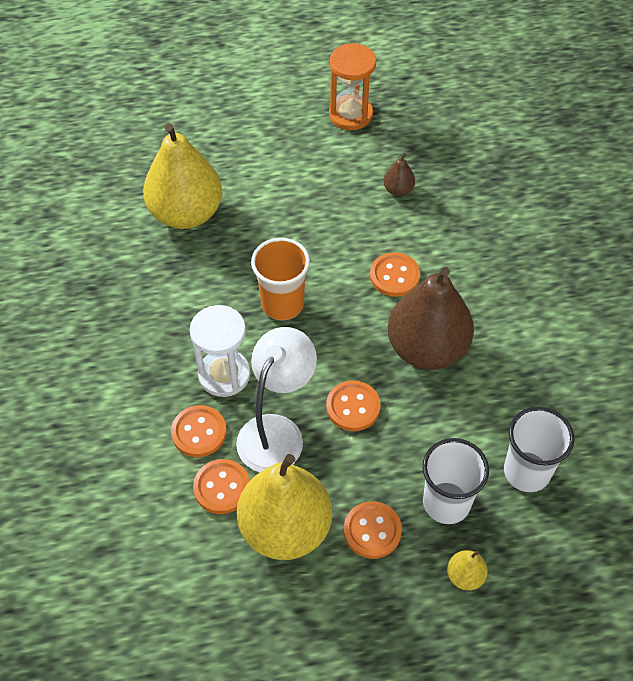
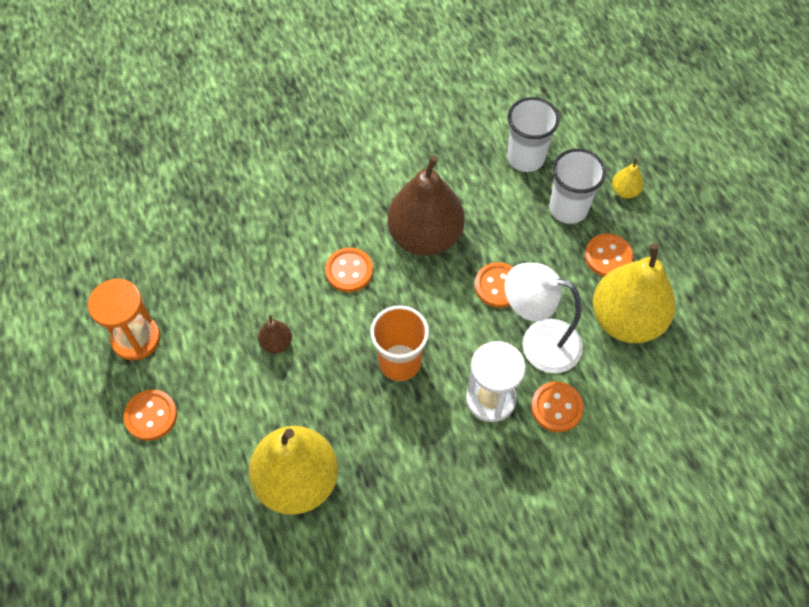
camera: 100 degrees left, 5 degrees up
orange button [193,459,250,514] -> orange button moved to [124,389,177,441]
brown pear [383,153,415,196] -> brown pear moved to [258,315,292,353]

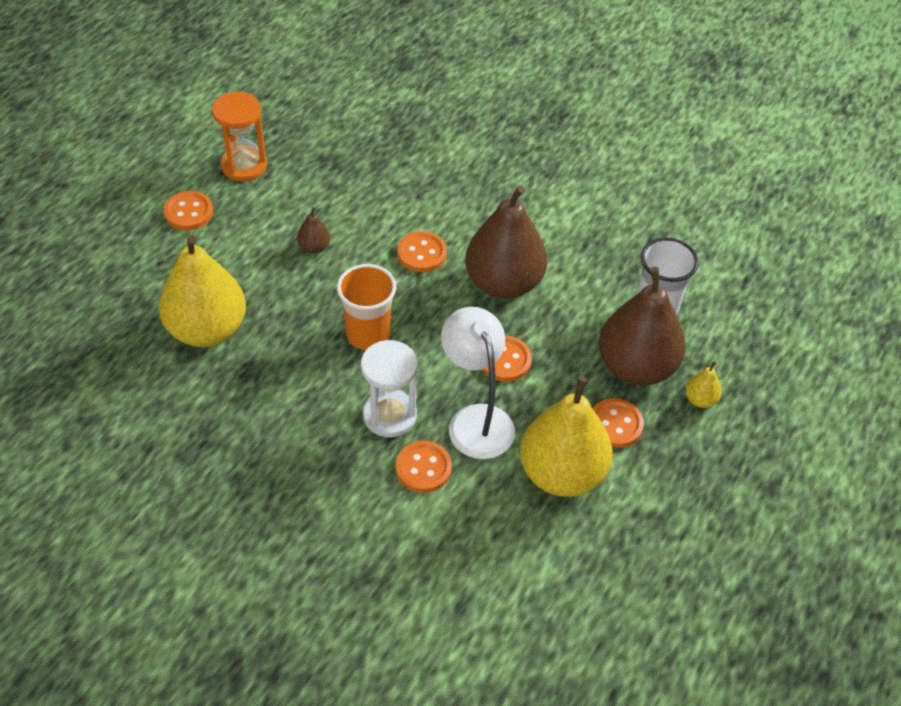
camera: 50 degrees right, 10 degrees down
white cup [549,149,606,224] -> brown pear [598,267,686,386]

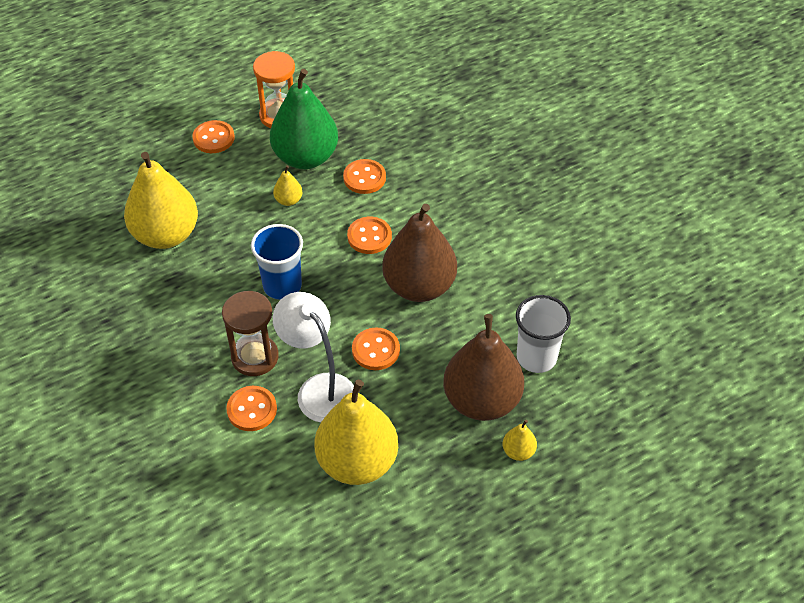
camera: 30 degrees right, 0 degrees up
brown pear [297,207,330,254] -> yellow pear [273,166,303,206]
orange cup [337,264,396,350] -> blue cup [251,224,303,300]
white hourglass [361,340,418,437] -> brown hourglass [222,291,279,376]
white lamp [441,307,515,459] -> white lamp turned 45 degrees counterclockwise [273,292,354,422]
orange button [593,398,644,448] -> orange button moved to [343,159,386,194]
none -> green pear [270,69,338,169]

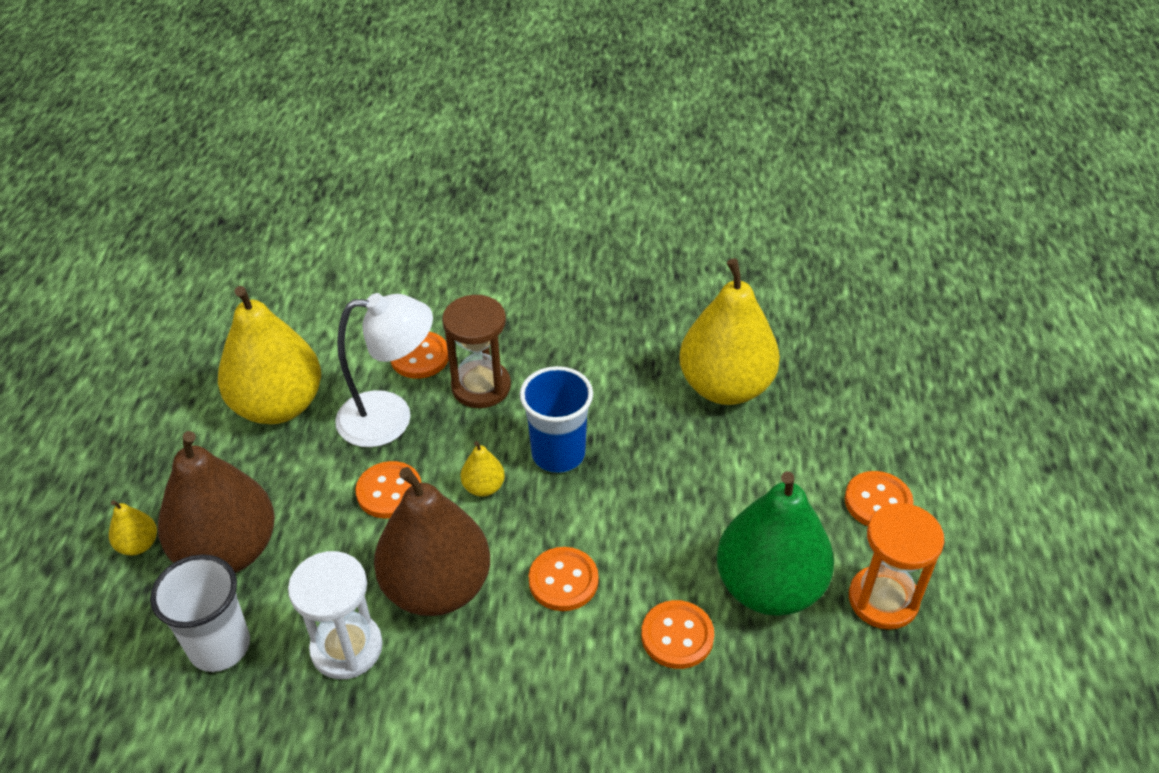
camera: 125 degrees right, 5 degrees down
yellow pear [273,166,303,206] -> yellow pear moved to [461,441,505,497]
none -> white hourglass [288,551,383,679]

